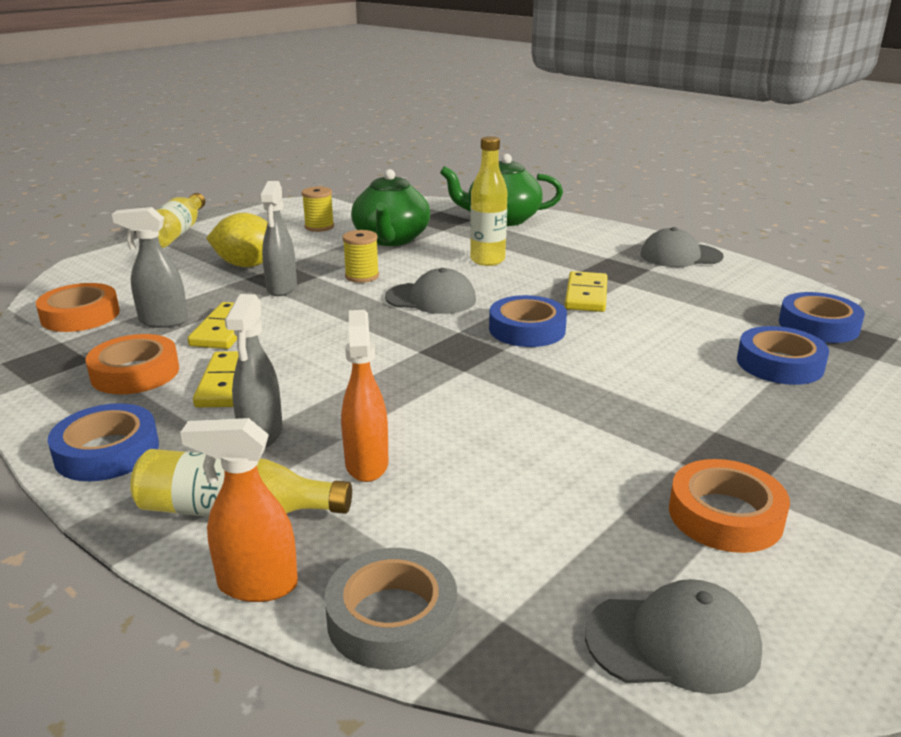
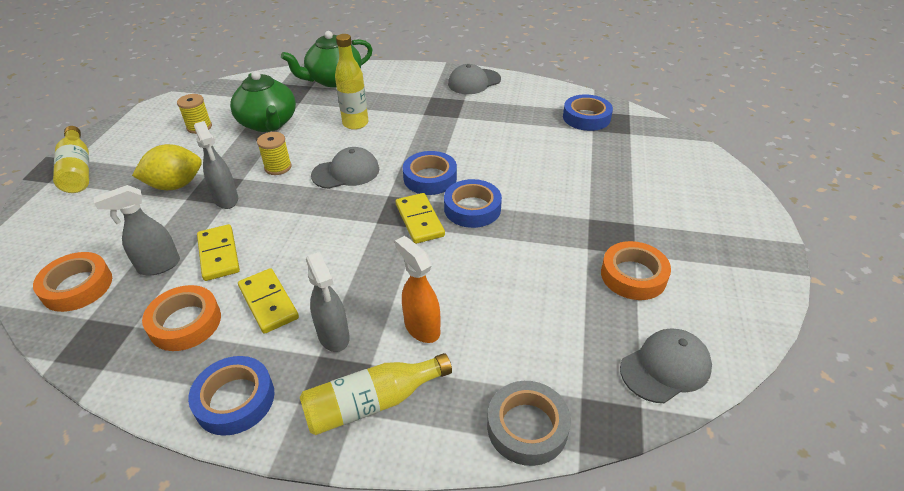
camera: 30 degrees left, 15 degrees up
orange spray bottle [180,418,298,602] -> none
yellow domino [565,271,608,312] -> yellow domino moved to [396,193,445,244]
blue tape [737,326,829,385] -> blue tape moved to [444,179,502,228]

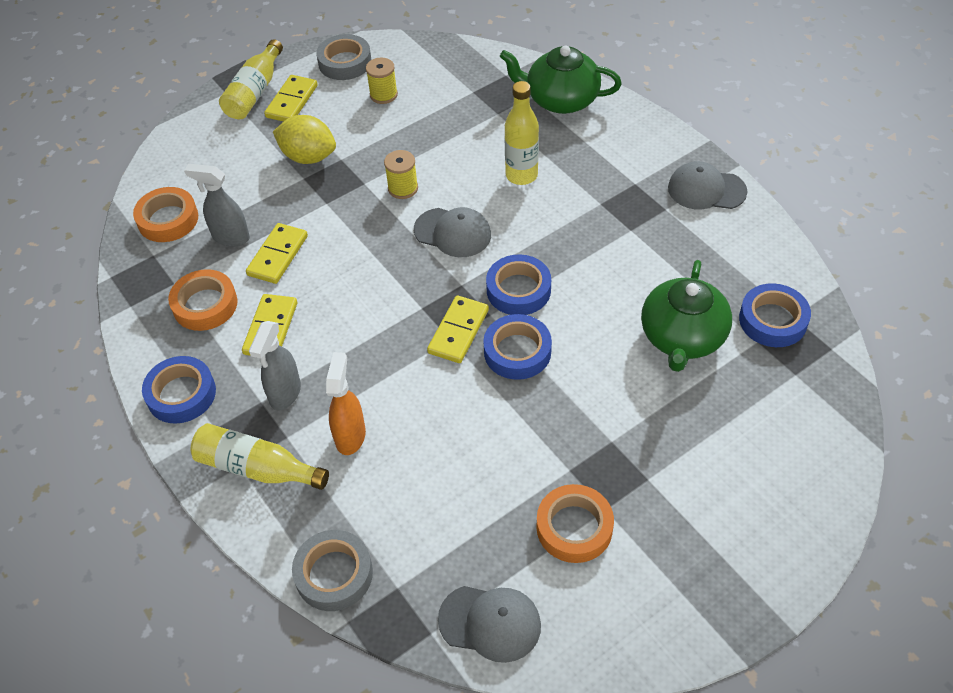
camera: 45 degrees right, 10 degrees up
grey spray bottle [194,121,238,209] -> none
green teapot [230,71,296,132] -> green teapot moved to [641,260,732,372]
none -> yellow domino [264,75,318,122]
none -> grey tape [316,34,371,80]

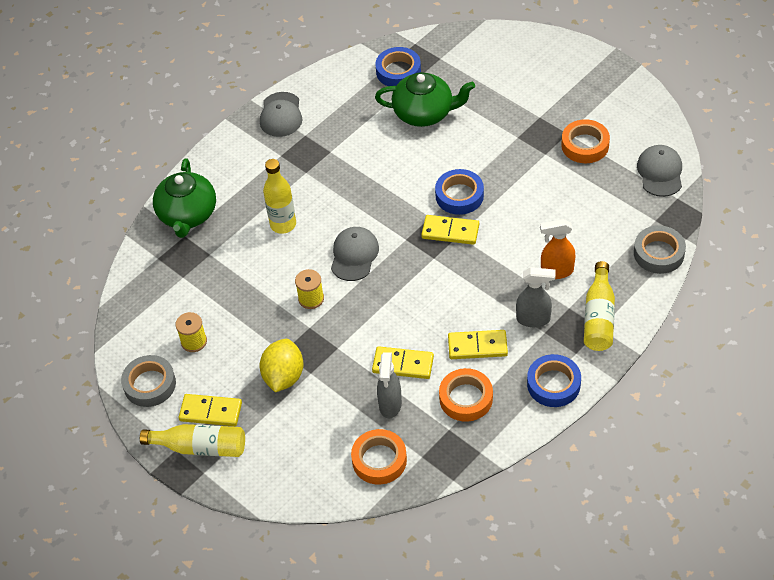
camera: 100 degrees left, 0 degrees up
blue tape [486,254,551,315] -> none

